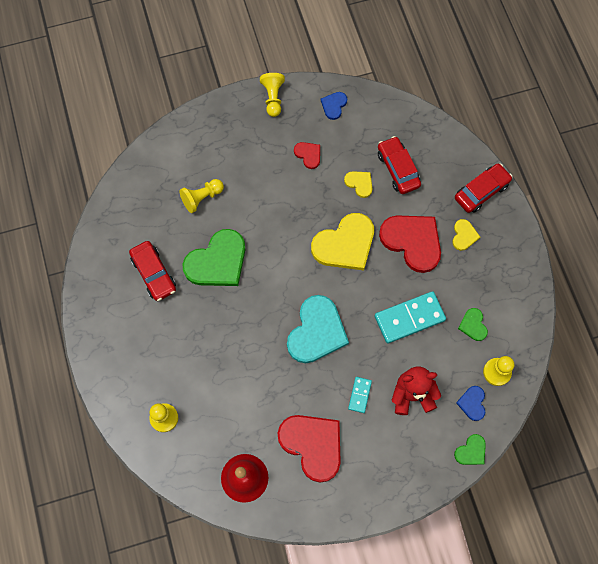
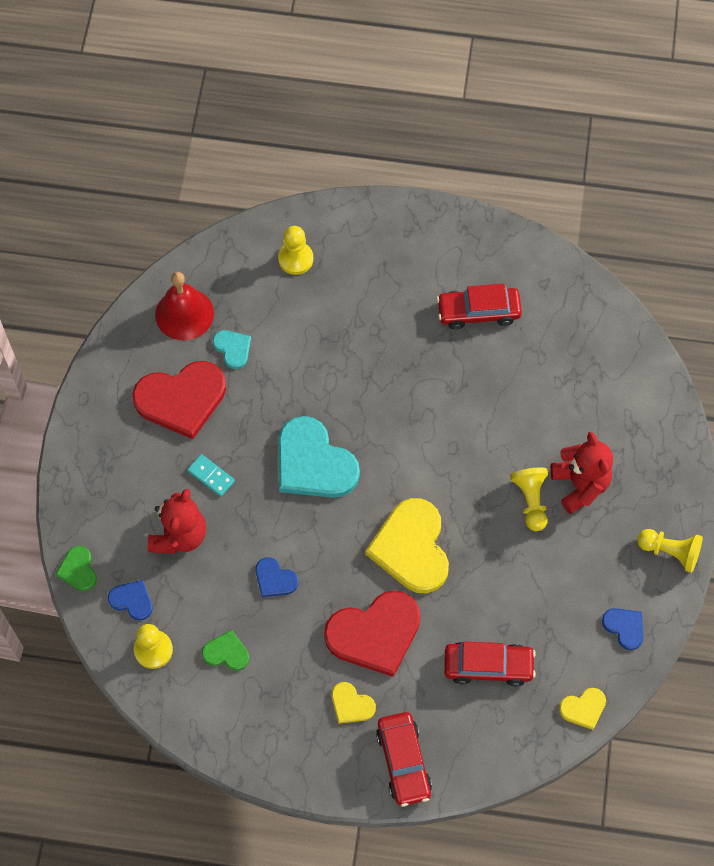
camera: 115 degrees right, 5 degrees down
yellow pawn [179,179,224,213] -> yellow pawn moved to [510,467,548,531]
green heart [182,229,245,286] -> none
red heart [294,142,320,169] -> none
yellow heart [344,171,372,198] -> yellow heart moved to [559,688,606,730]
turquoise domino [375,291,446,344] -> blue heart [256,557,298,597]
none -> turquoise heart [213,330,251,369]
none -> red teddy bear [551,432,613,514]

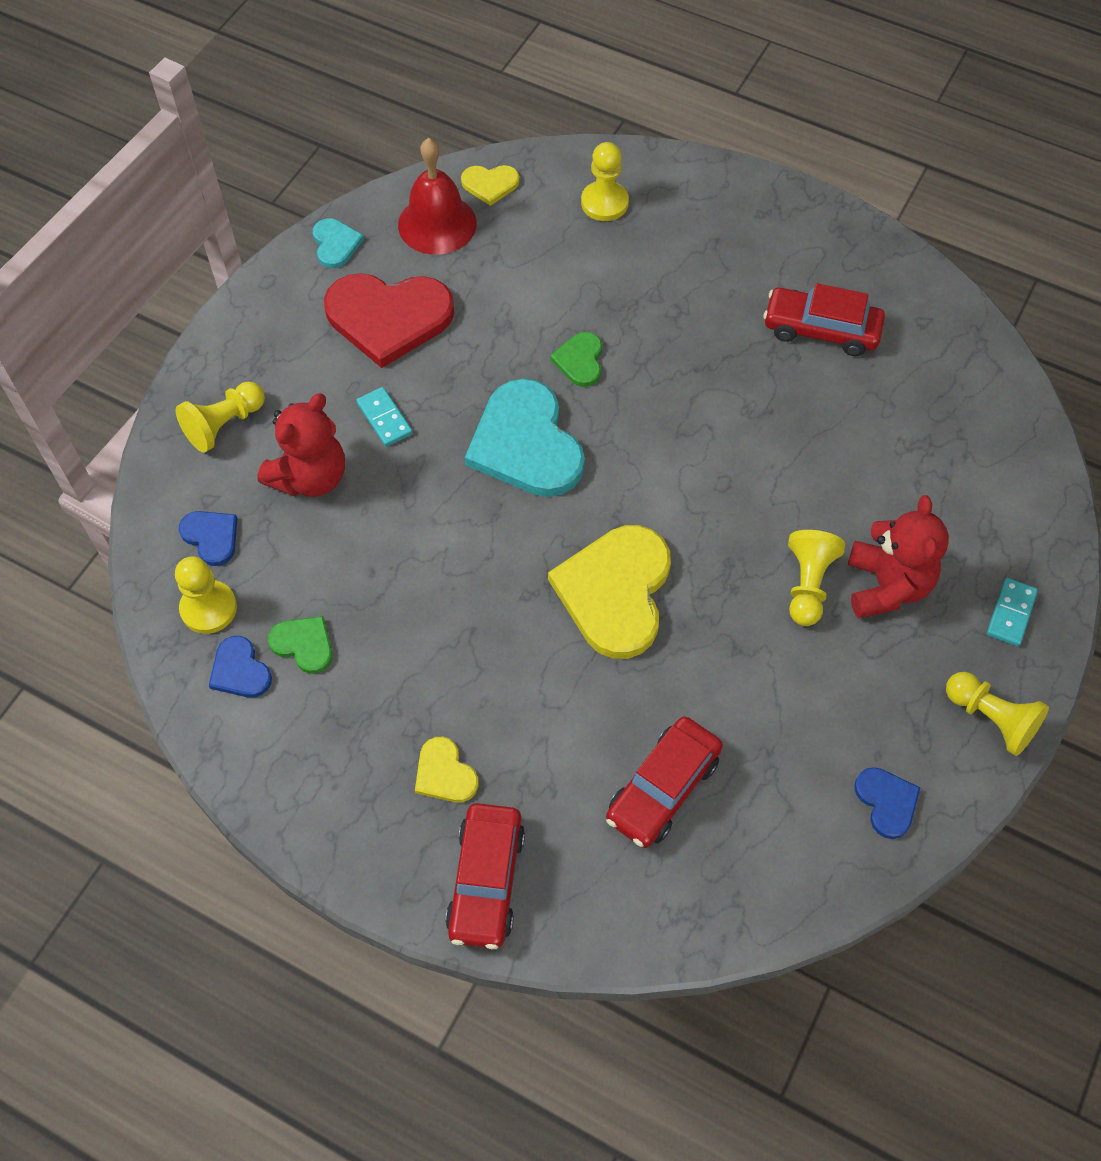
camera: 20 degrees right, 5 degrees down
green heart [56,546,97,591] -> green heart moved to [550,332,602,387]
turquoise heart [213,330,251,369] -> turquoise heart moved to [313,218,364,268]
blue heart [256,557,298,597] -> blue heart moved to [209,636,272,698]
red heart [324,591,421,677] -> none
red car [444,642,536,686] -> red car turned 105 degrees clockwise [606,716,723,848]
yellow heart [559,688,606,730] -> yellow heart moved to [461,165,520,206]
none -> yellow pawn [176,382,265,453]
none -> turquoise domino [987,578,1038,646]

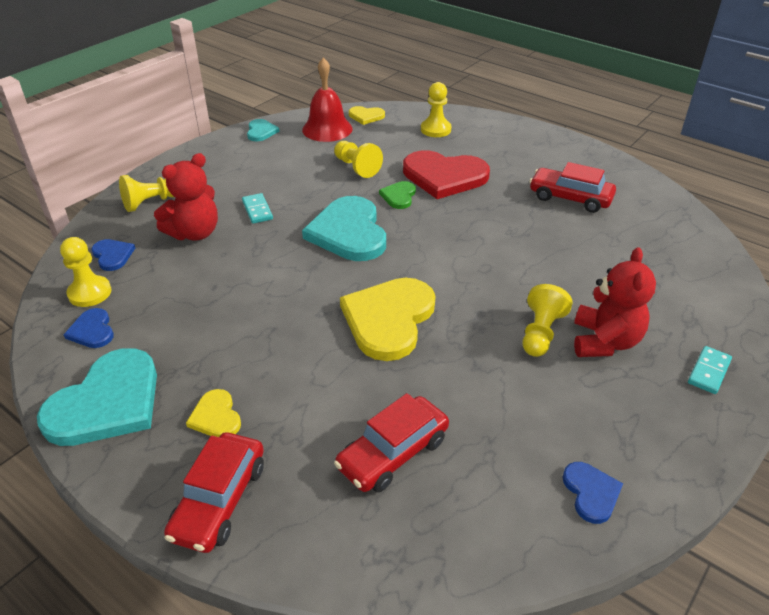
camera: 10 degrees right, 20 degrees down
green heart [268,616,333,674] -> none
red heart [324,273,454,368] -> red heart moved to [403,150,490,199]
yellow pawn [946,672,1049,756] -> yellow pawn moved to [334,141,383,178]
none -> turquoise heart [37,348,157,446]

